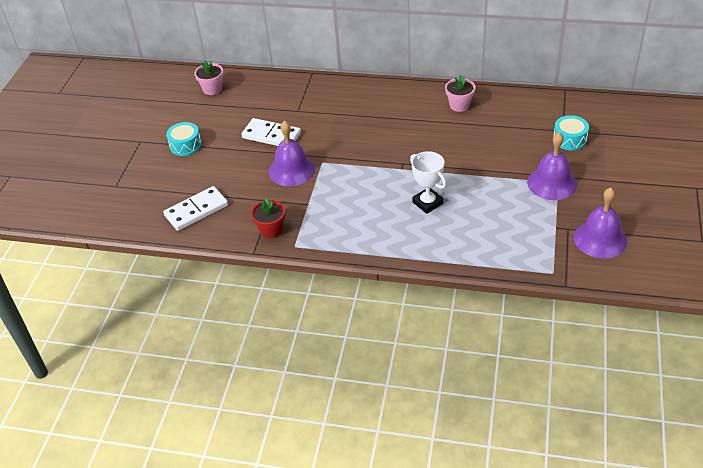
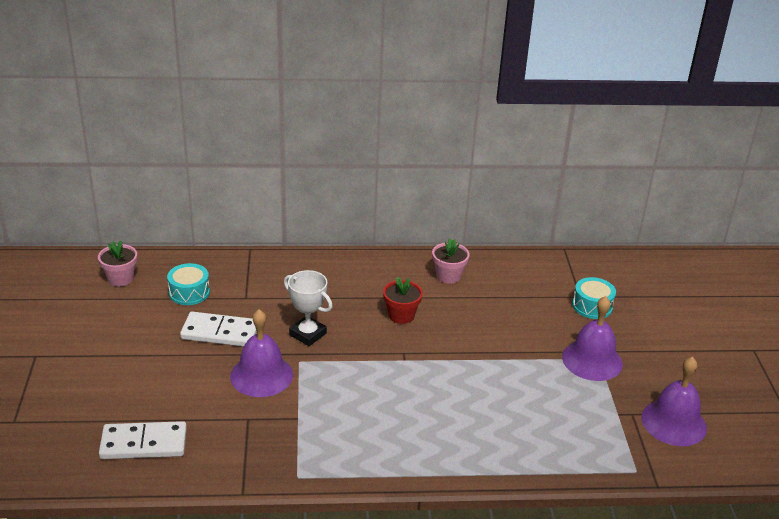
camera: 20 degrees left, 10 degrees down
white domino [163,186,228,231] -> white domino turned 45 degrees clockwise [99,421,187,459]
turquoise drum [166,122,202,156] -> turquoise drum moved to [167,263,210,305]
red flower pot [251,198,285,238] -> red flower pot moved to [383,277,423,324]
white trophy [410,151,446,214] -> white trophy moved to [284,270,333,346]

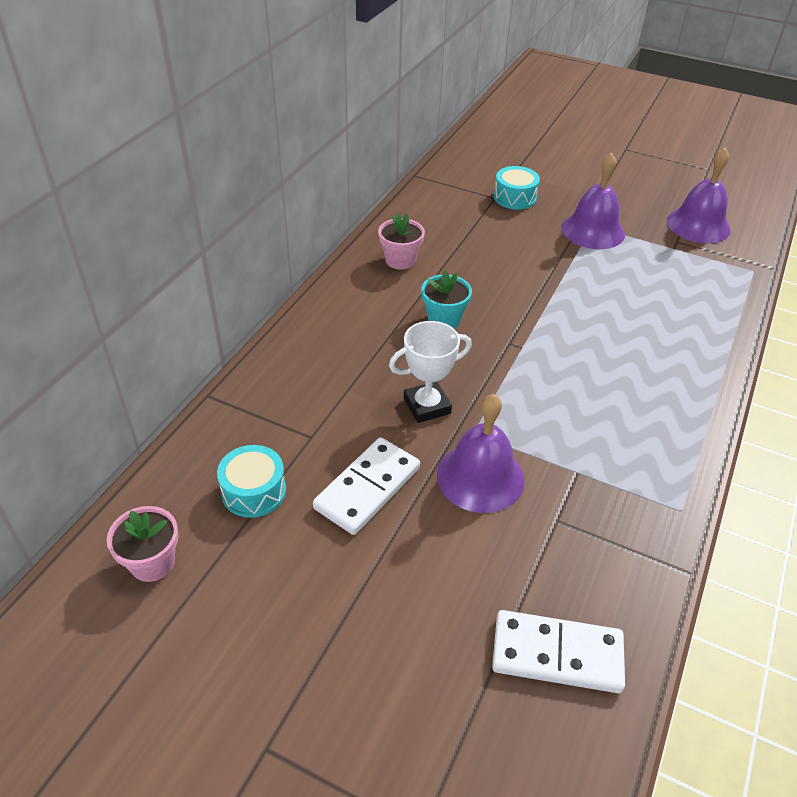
camera: 60 degrees left, 10 degrees up
white domino [99,421,187,459] -> white domino turned 75 degrees clockwise [492,610,625,693]
red flower pot [383,277,423,324] -> turquoise flower pot [422,270,472,328]

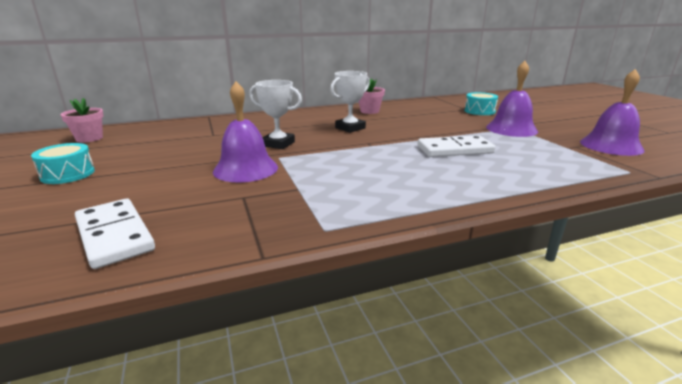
camera: 45 degrees right, 20 degrees down
turquoise drum [217,445,286,518] -> turquoise drum moved to [31,143,95,184]
white domino [313,437,420,535] -> white domino moved to [418,135,495,157]
turquoise flower pot [422,270,472,328] -> white trophy [330,71,370,133]

